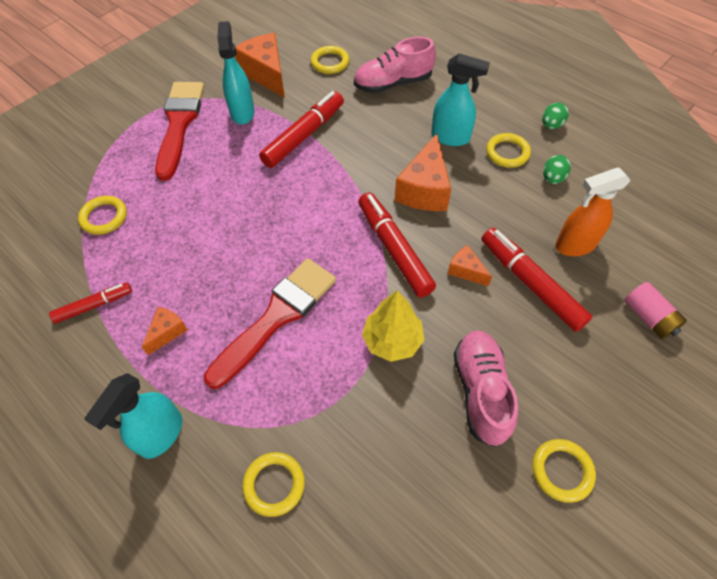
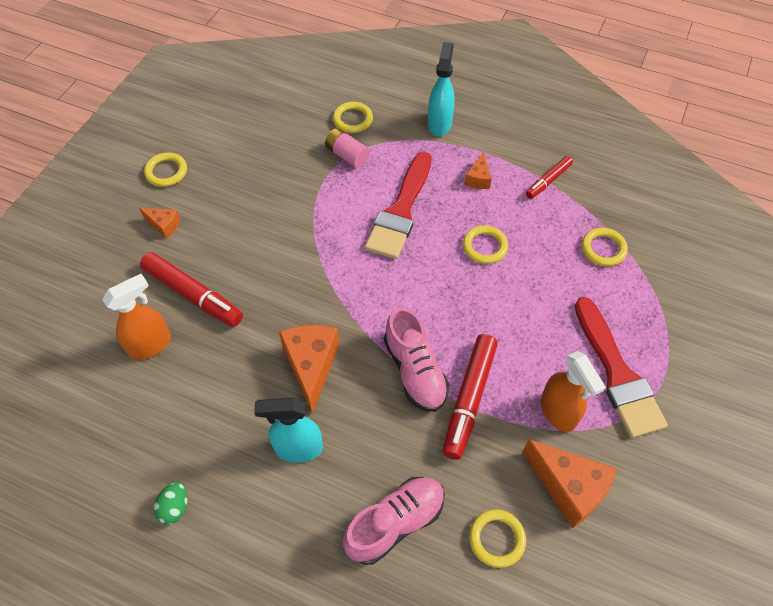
camera: 160 degrees right, 0 degrees up
turquoise spray bottle [217,21,255,125] -> orange spray bottle [541,351,606,432]
red marker [358,193,436,298] -> none
yellow tree [362,290,424,362] -> none
orange cheese [448,245,492,286] -> orange cheese moved to [139,208,180,239]
pink shoe [454,330,518,447] -> pink shoe moved to [384,307,449,412]
yellow ring [486,133,531,168] -> yellow ring moved to [463,225,508,264]
green egg [543,155,571,184] -> none
pink battery [625,282,687,339] -> pink battery moved to [325,128,370,168]

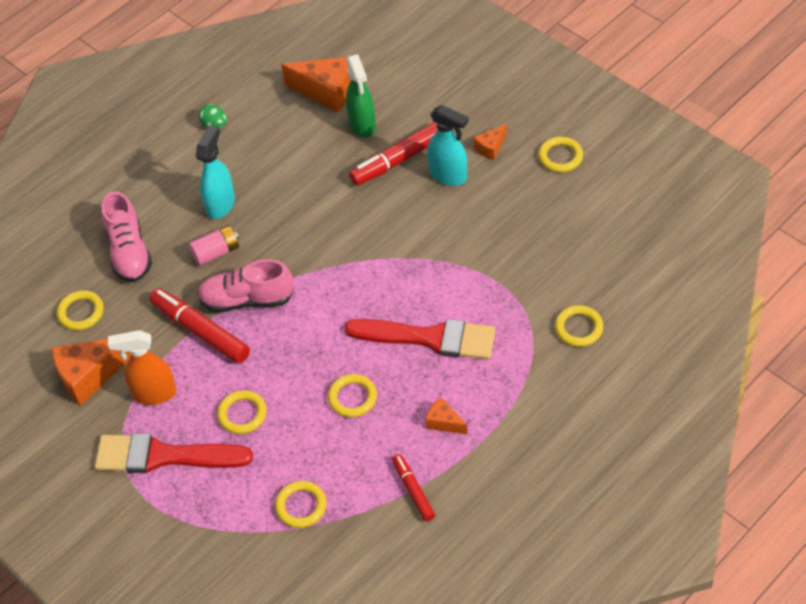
camera: 115 degrees right, 5 degrees down
orange spray bottle [102,274,171,360] -> green spray bottle [346,54,376,138]
orange cheese [279,325,339,415] -> orange cheese moved to [281,57,351,113]
pink battery [325,128,370,168] -> pink battery moved to [189,225,239,266]
red brush [365,152,432,259] -> red brush turned 150 degrees clockwise [345,319,496,359]
turquoise spray bottle [428,42,455,136] -> turquoise spray bottle moved to [427,105,469,186]
none -> yellow ring [217,390,267,434]

